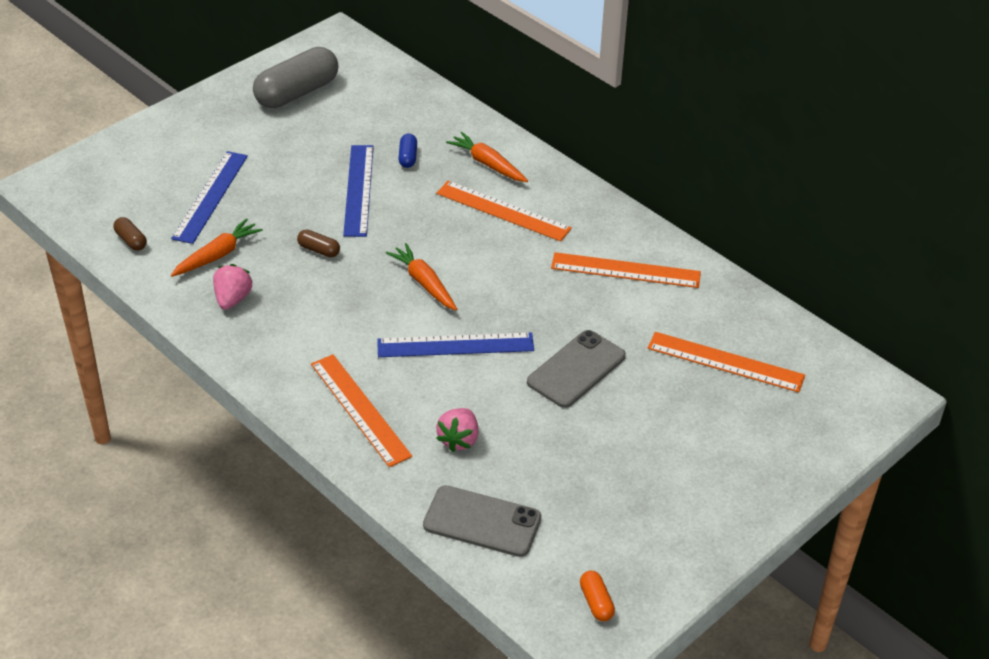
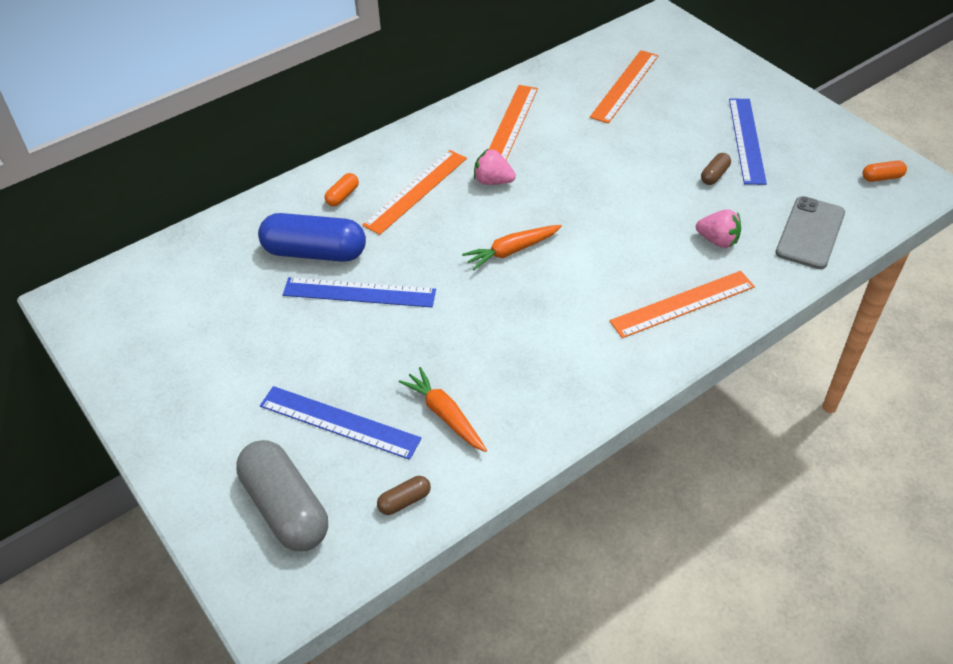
camera: 80 degrees left, 5 degrees up
pink strawberry [213,264,252,310] -> pink strawberry moved to [474,148,516,185]
grey capsule [253,47,338,108] -> grey capsule moved to [236,440,328,551]
brown capsule [297,229,340,257] -> brown capsule moved to [701,153,731,185]
blue ruler [377,332,534,357] -> blue ruler moved to [729,98,767,185]
blue capsule [398,133,417,168] -> blue capsule [258,213,366,262], size x2.29
orange carrot [446,132,528,182] -> orange capsule [325,173,359,206]
grey phone [527,330,626,408] -> none

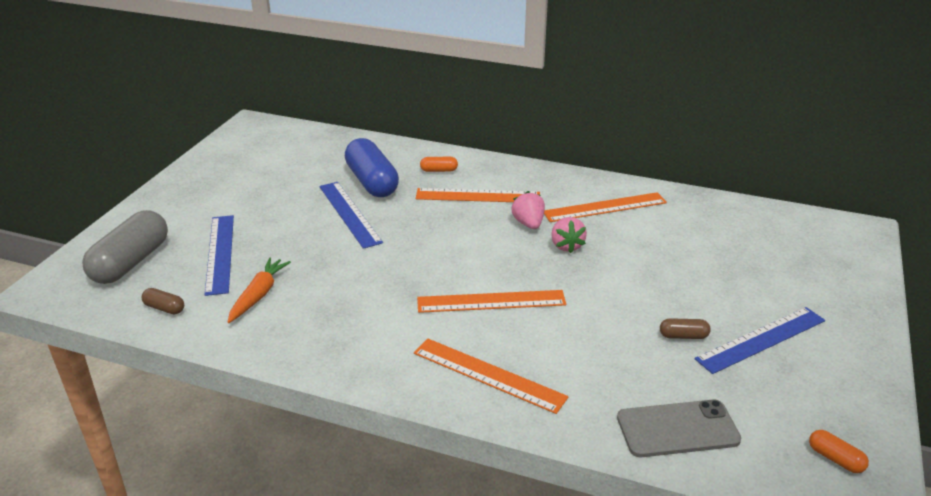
camera: 55 degrees right, 15 degrees down
orange carrot [462,225,562,270] -> none
orange ruler [590,50,659,124] -> orange ruler moved to [417,290,566,313]
pink strawberry [696,209,741,248] -> pink strawberry moved to [551,217,587,253]

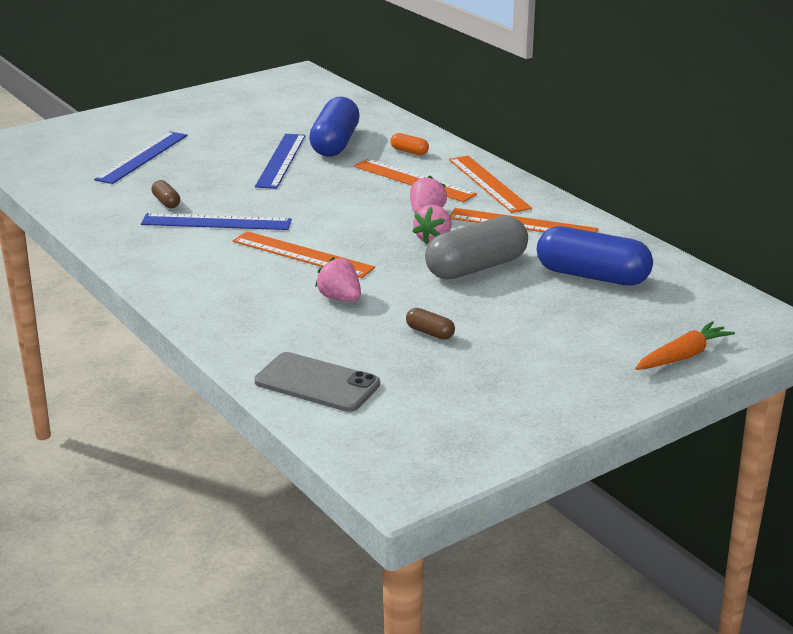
camera: 35 degrees right, 5 degrees down
grey capsule [82,210,168,284] -> grey capsule moved to [425,216,528,280]
brown capsule [142,288,184,315] -> brown capsule moved to [151,180,180,208]
orange carrot [228,257,291,323] -> orange carrot moved to [635,321,735,370]
orange ruler [414,339,569,414] -> orange ruler moved to [449,156,532,213]
blue ruler [695,307,825,374] -> blue ruler moved to [141,213,292,230]
orange capsule [809,430,869,473] -> none
none -> pink strawberry [315,257,361,302]
none -> blue capsule [537,226,653,286]

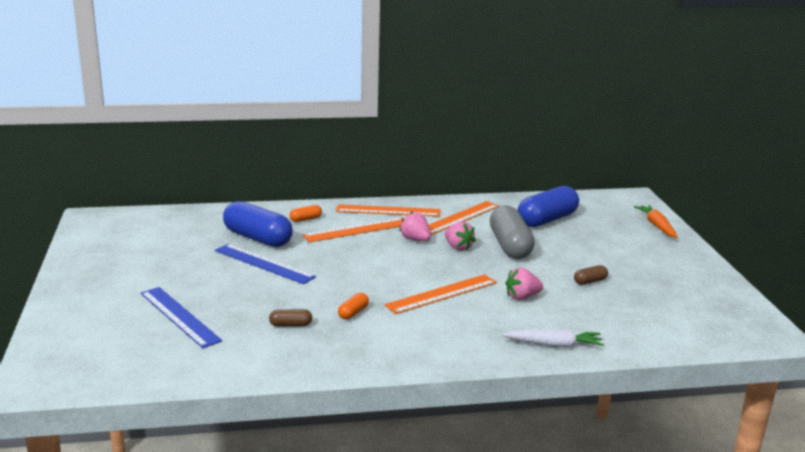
camera: 65 degrees left, 5 degrees down
blue ruler [141,213,292,230] -> orange capsule [338,293,369,319]
grey phone [254,352,380,412] -> none
none -> white carrot [502,329,604,348]

